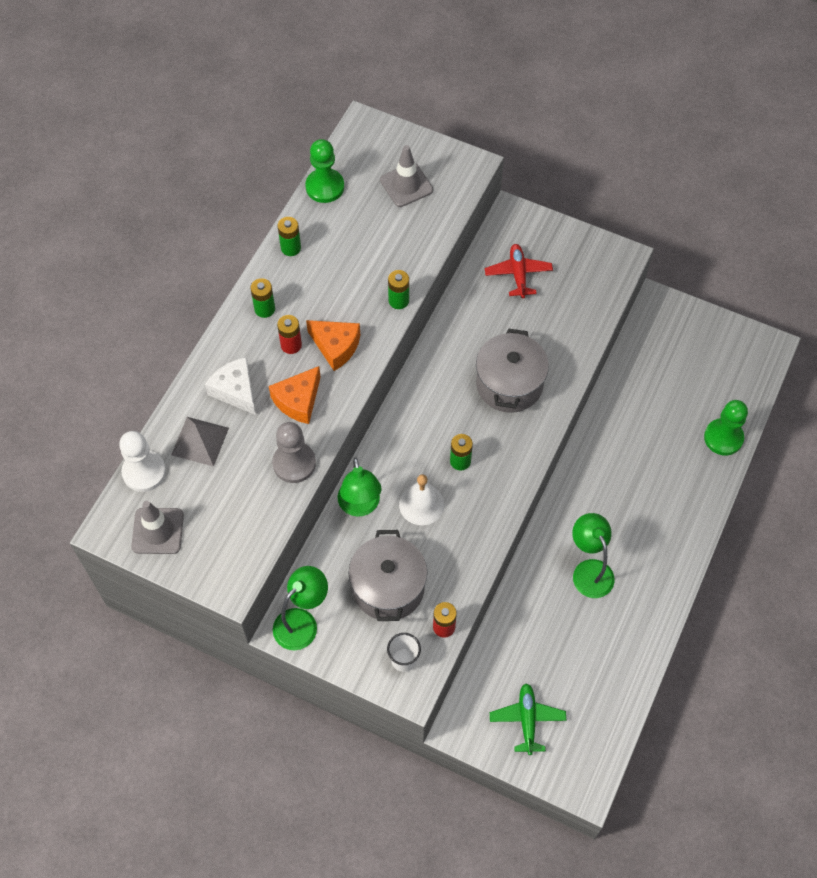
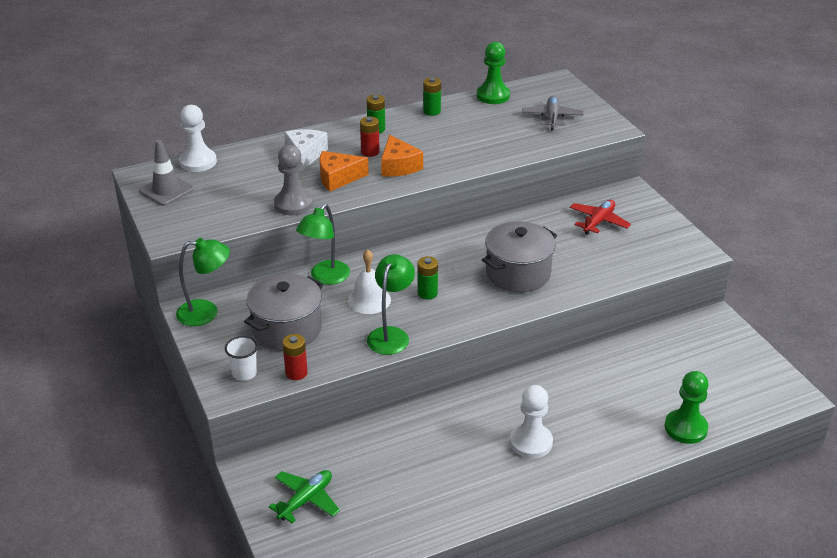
camera: 40 degrees right, 25 degrees down
grey pyramid [171,417,229,467] -> none
grey traffic cone [380,145,433,207] -> grey plane [522,96,584,130]
green battery [388,270,409,309] -> none
green lamp [572,513,615,598] -> green lamp moved to [367,254,415,355]
none -> white pawn [510,385,553,459]

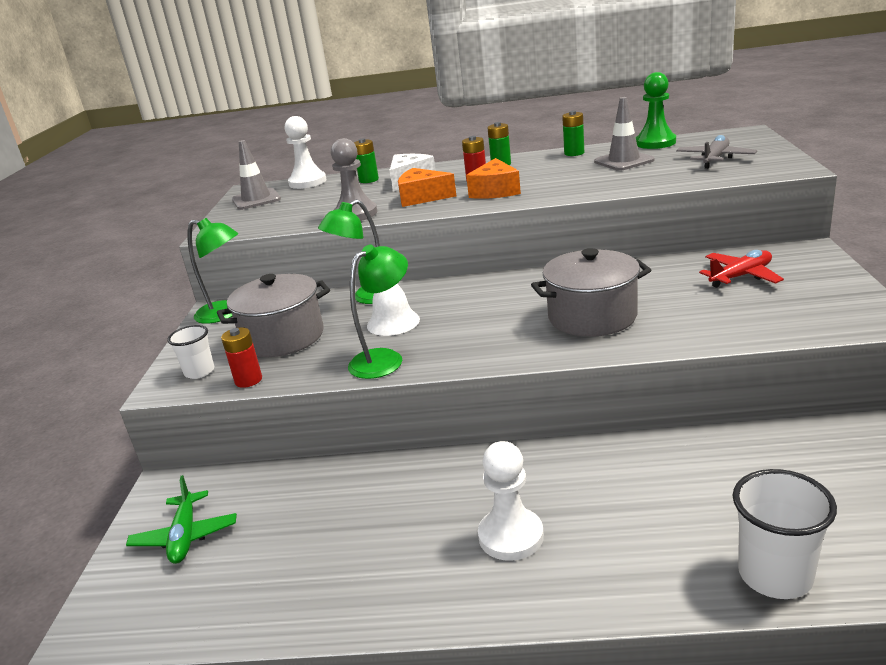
camera: 30 degrees right, 10 degrees down
green plane [269,470,340,523] -> green plane turned 105 degrees clockwise [126,475,237,564]
green battery [418,256,438,299] -> green battery moved to [354,138,379,183]
green pawn [665,371,709,444] -> white cup [732,469,837,599]
none -> grey traffic cone [594,97,655,171]

